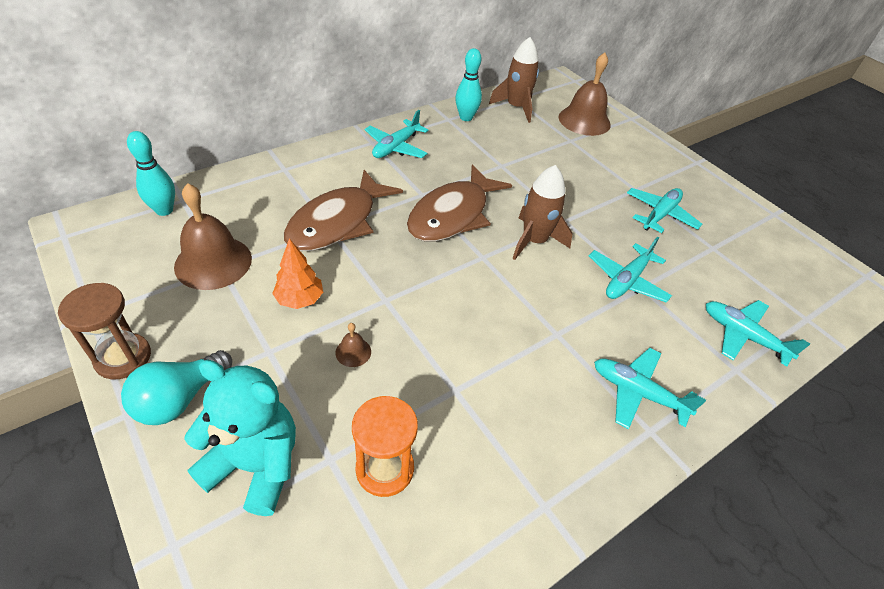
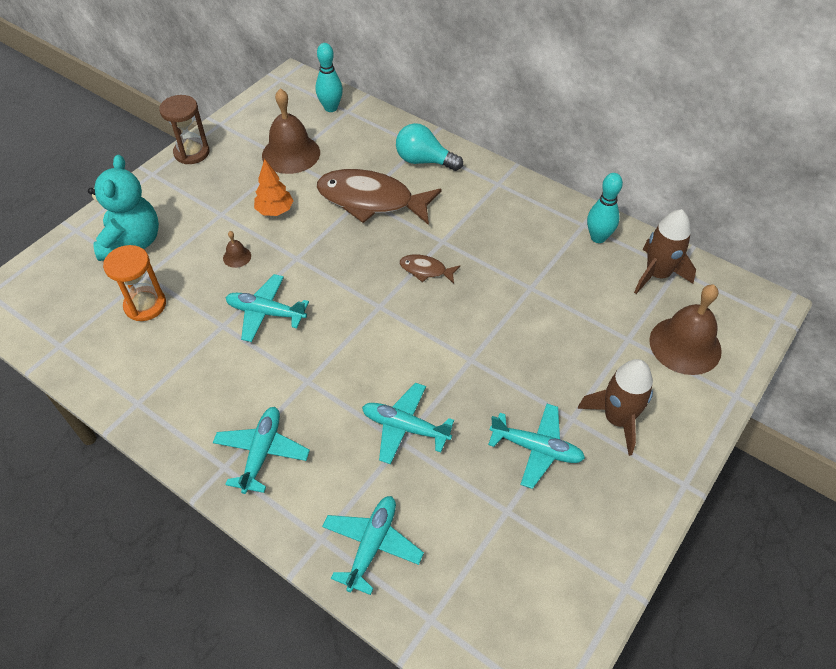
camera: 75 degrees right, 5 degrees up
turquoise light bulb [121,350,232,425] -> turquoise light bulb moved to [396,123,463,171]
turquoise plane [365,110,428,158] -> turquoise plane moved to [226,274,309,342]
brown fish [407,165,512,242] -> brown fish [400,254,460,284], size x0.45
brown rocket [512,165,572,260] -> brown rocket moved to [577,359,653,456]

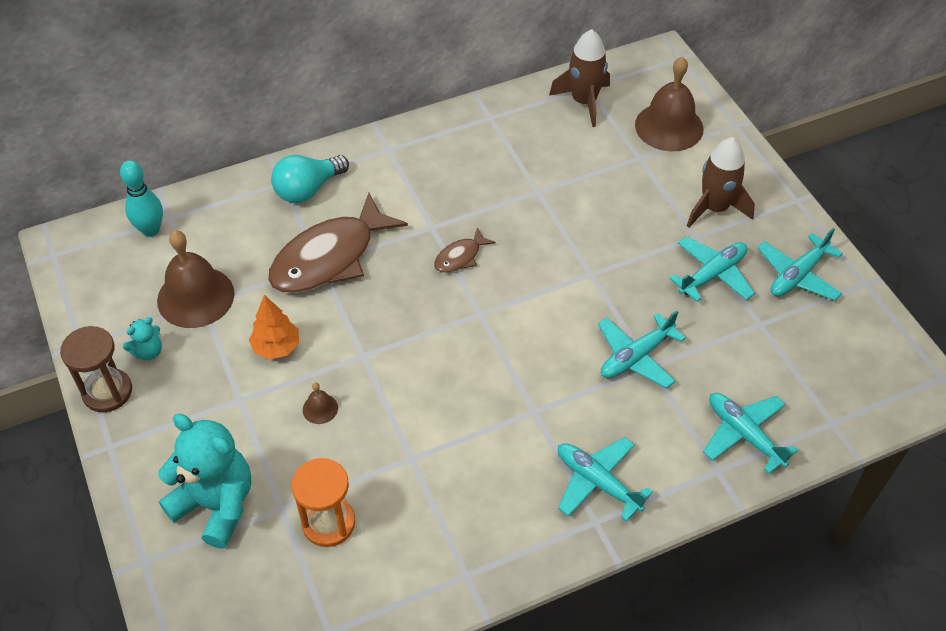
camera: 60 degrees left, 0 degrees up
turquoise plane [226,274,309,342] -> turquoise plane moved to [757,228,843,301]
turquoise bowling pin [587,173,623,243] -> none
none -> turquoise teddy bear [123,317,162,361]

